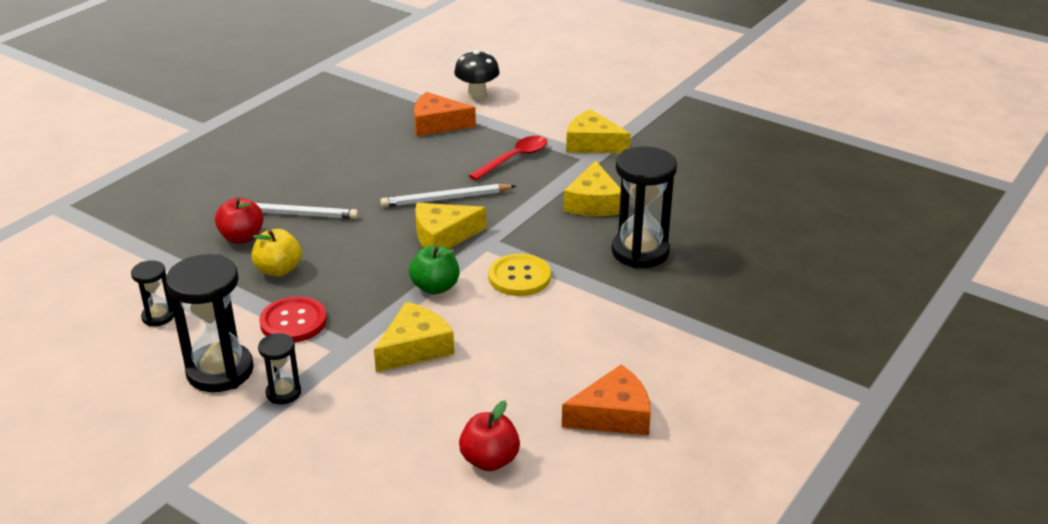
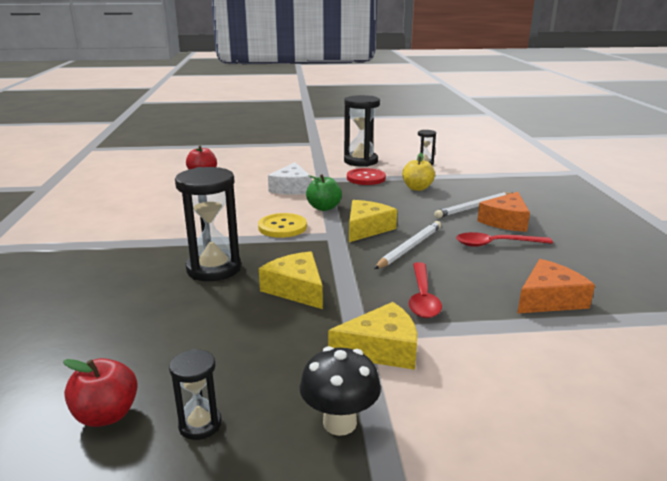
camera: 140 degrees right, 10 degrees down
red apple [215,198,264,244] -> red apple moved to [63,358,138,427]
black hourglass [258,333,301,404] -> black hourglass moved to [169,349,222,440]
yellow cheese [374,302,454,372] -> white cheese [268,162,312,195]
black mushroom [454,50,500,101] -> black mushroom moved to [300,346,381,436]
orange cheese [562,365,651,436] -> orange cheese moved to [477,192,530,232]
none -> red spoon [456,232,553,247]

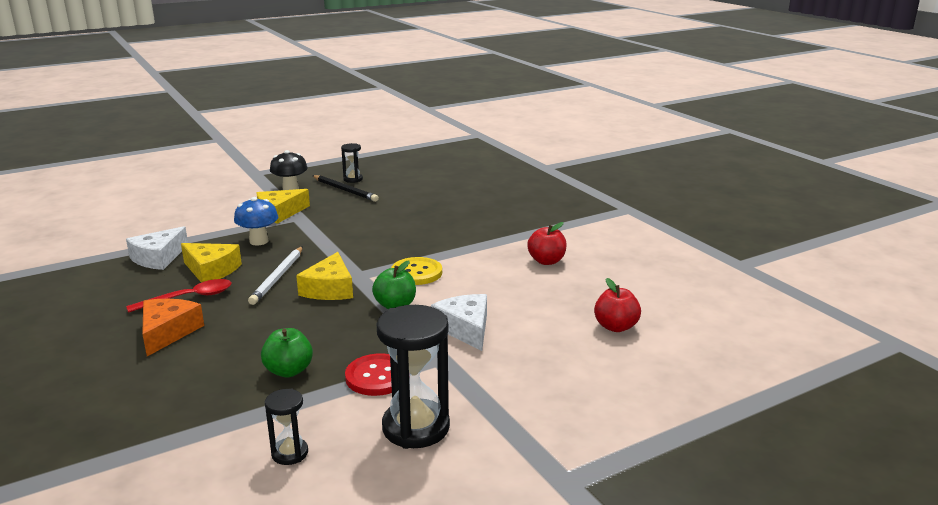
camera: 155 degrees right, 0 degrees up
red apple [63,358,138,427] -> red apple moved to [527,222,567,265]
black hourglass [175,167,241,281] -> none
yellow cheese [259,251,323,309] -> yellow cheese moved to [181,243,242,283]
yellow apple [402,153,435,191] -> green apple [261,328,313,377]
red spoon [409,262,442,318] -> blue mushroom [234,197,279,246]
white pencil [434,192,512,218] -> none
orange cheese [517,259,595,313] -> white cheese [126,226,188,270]
none -> black pencil [313,175,379,202]

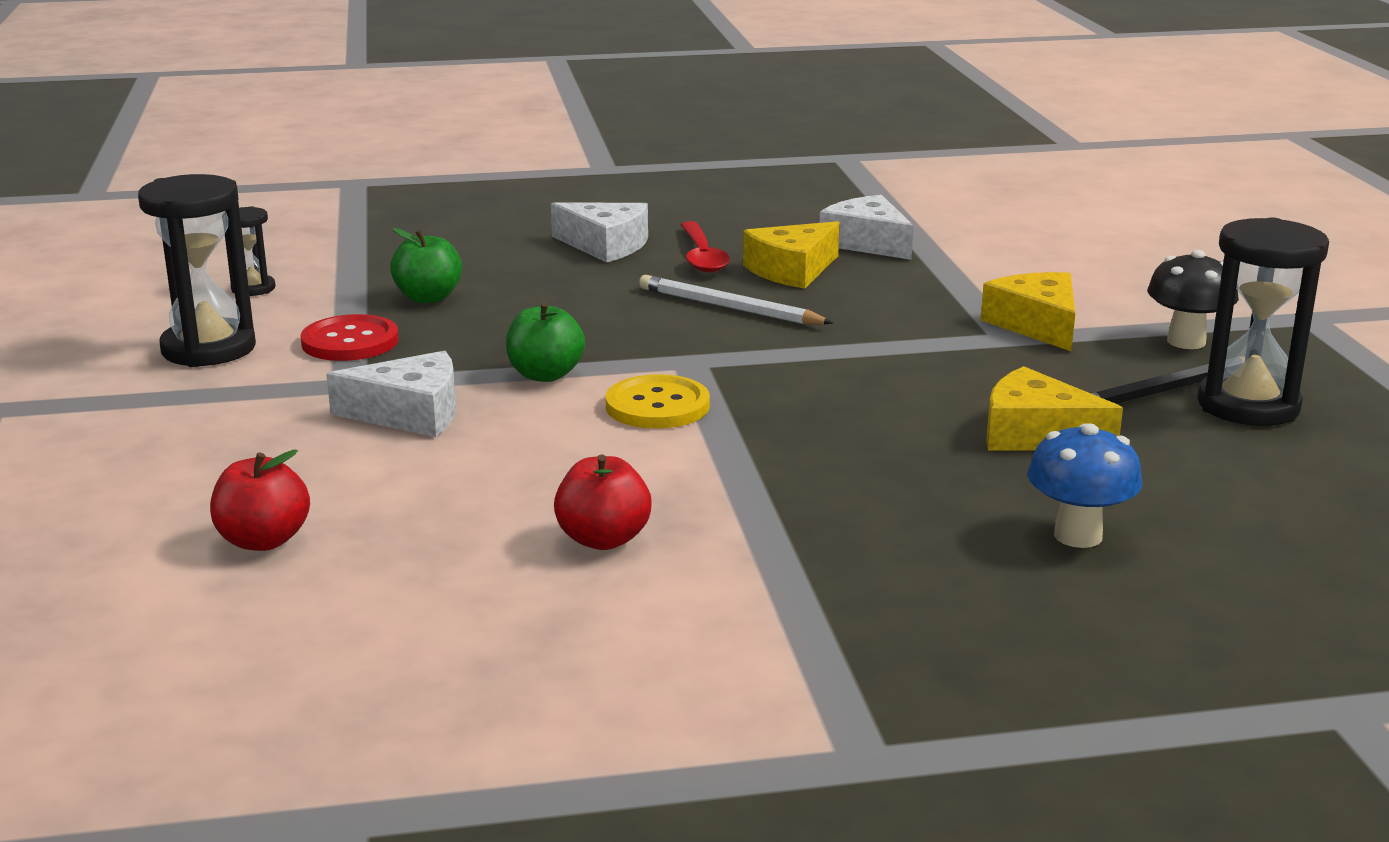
camera: 110 degrees right, 0 degrees up
orange cheese [142,299,204,356] -> white cheese [551,202,648,263]
blue mushroom [234,197,279,246] -> blue mushroom moved to [1027,423,1142,548]
yellow cheese [296,252,353,300] -> yellow cheese moved to [986,366,1123,451]
black hourglass [341,143,363,183] -> black hourglass [1197,217,1329,426], size x1.95

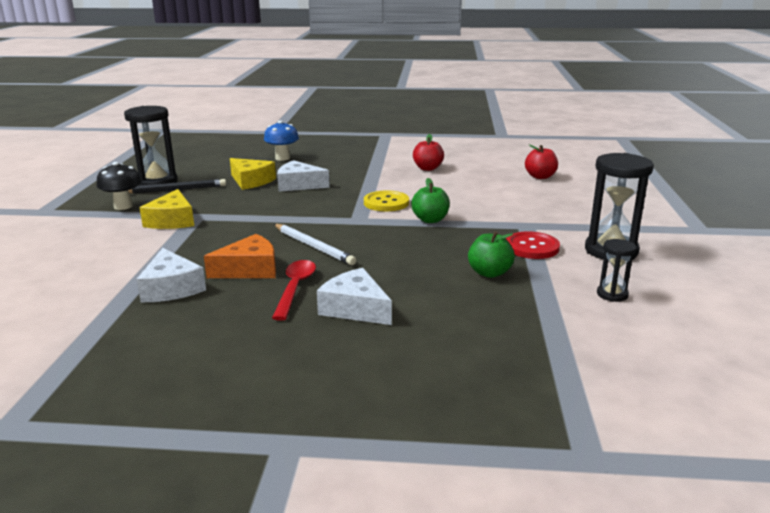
camera: 165 degrees left, 0 degrees up
white cheese [326,351,456,437] -> white cheese moved to [277,160,330,192]
yellow cheese [743,221,840,289] -> orange cheese [204,234,276,278]

